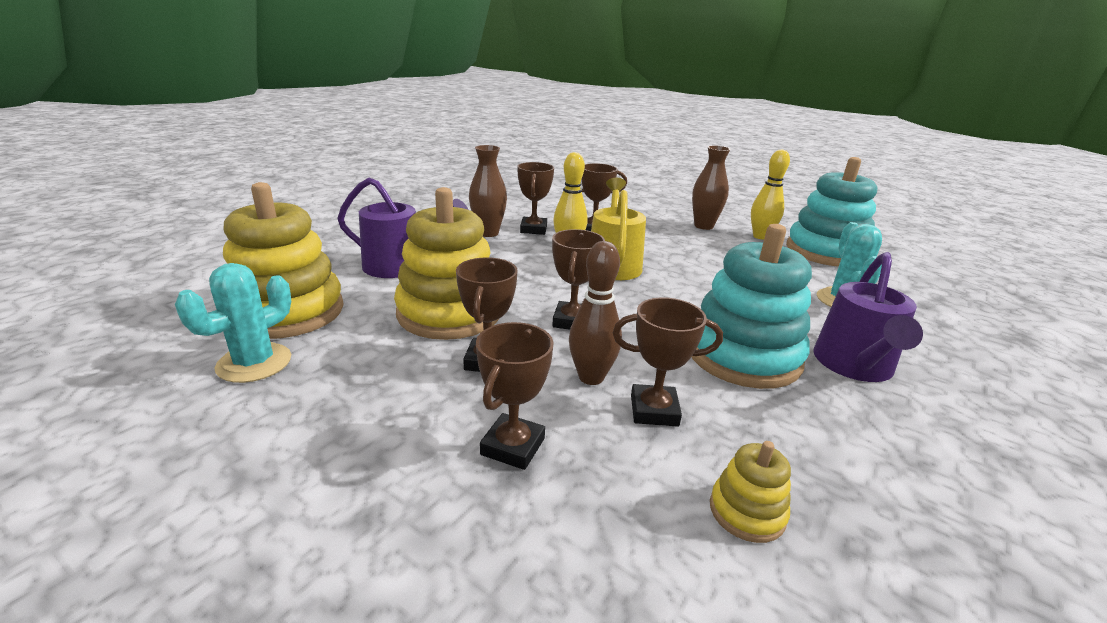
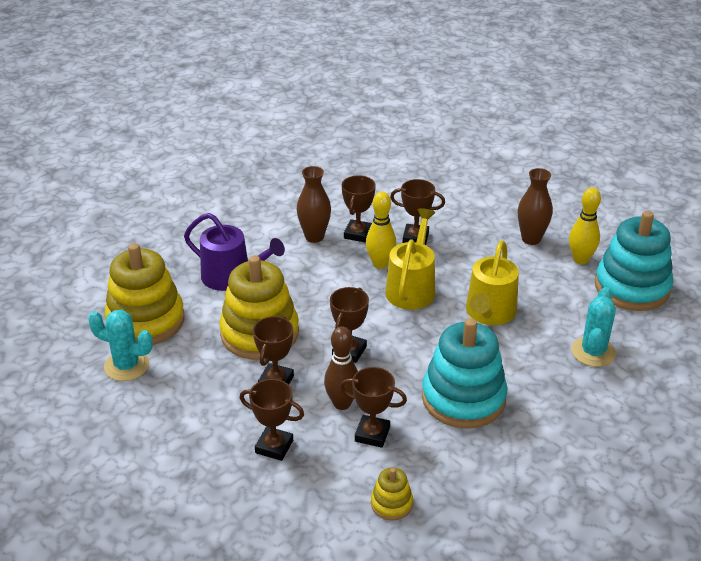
camera: 15 degrees right, 10 degrees up
turquoise cactus [175,263,291,383] -> turquoise cactus turned 60 degrees clockwise [88,310,153,381]
brown trophy [476,322,554,470] -> brown trophy turned 75 degrees clockwise [240,379,304,461]
purple watering can [813,252,923,382] -> none
none -> yellow watering can [466,240,519,325]

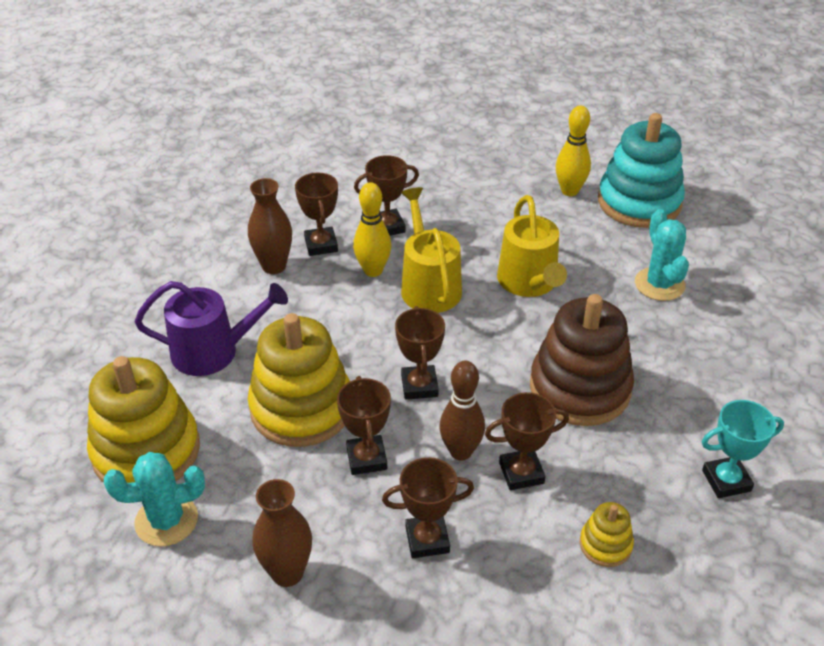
camera: 30 degrees left, 5 degrees up
turquoise stacking toy [422,318,508,429] -> brown stacking toy [530,294,634,426]
brown vase [518,168,553,245] -> brown vase moved to [252,479,312,587]
none -> turquoise trophy [702,400,784,498]

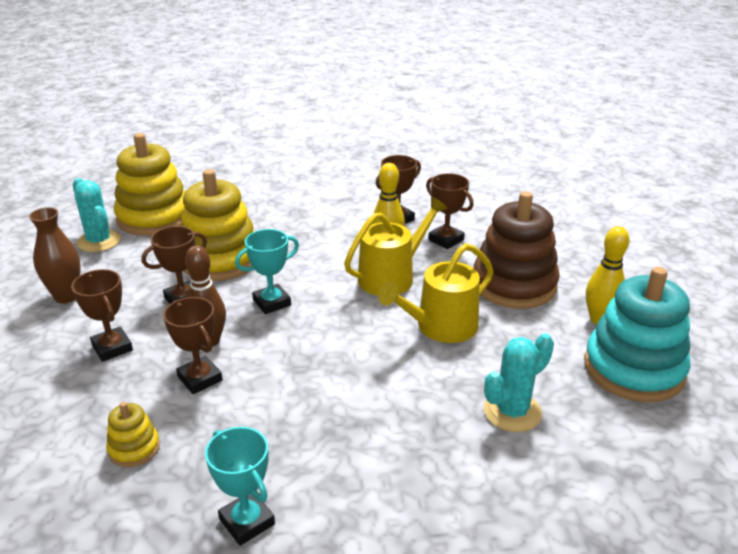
camera: 65 degrees right, 10 degrees down
purple watering can [135,281,288,376] -> none
brown vase [248,178,292,274] -> none
brown trophy [395,306,445,400] -> turquoise trophy [235,229,299,314]
brown stacking toy [530,294,634,426] -> brown stacking toy moved to [474,191,560,309]

